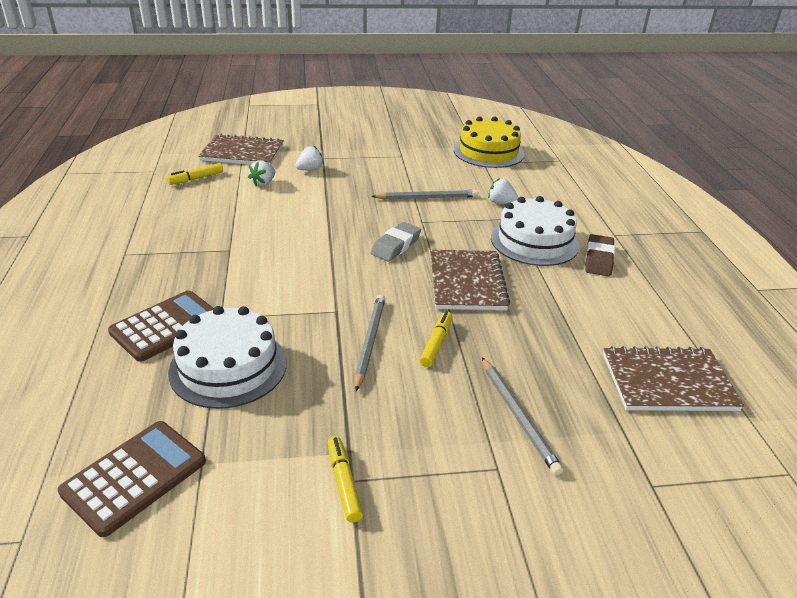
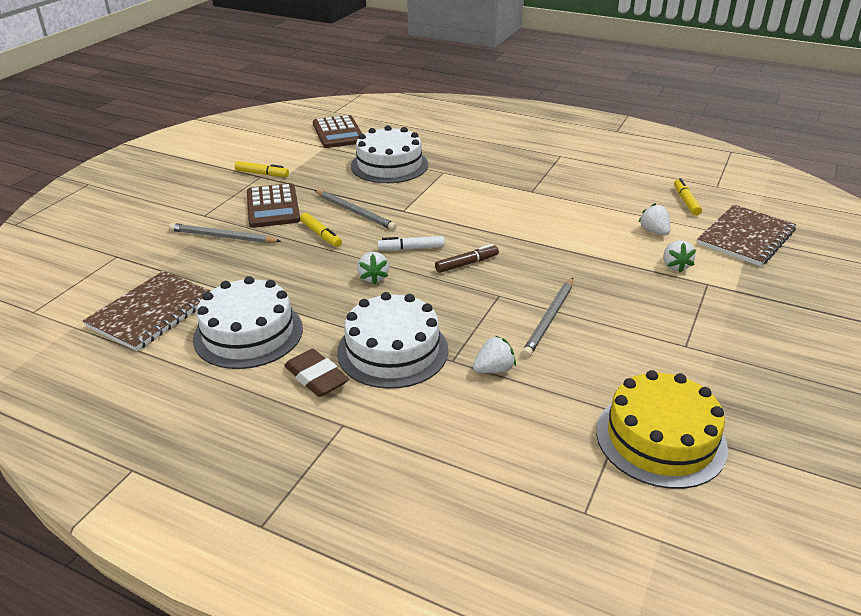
camera: 125 degrees right, 0 degrees up
brown calculator [108,290,214,362] -> brown calculator moved to [247,183,300,228]
grey eraser [370,222,421,261] -> brown marker [435,244,499,273]
brown notebook [430,250,510,310] -> white strawberry [357,252,389,285]
none -> white cake [193,276,303,369]
none -> white marker [377,236,445,250]

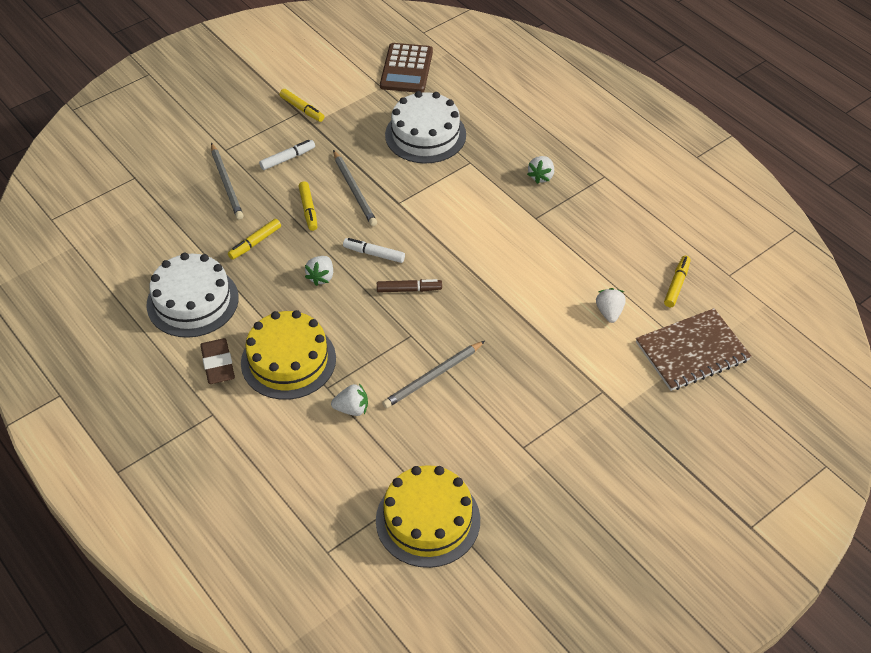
camera: 25 degrees right, 15 degrees up
brown notebook [83,271,210,351] -> none
grey pencil [169,223,281,243] -> grey pencil turned 150 degrees counterclockwise [211,143,244,220]
brown calculator [247,183,300,228] -> white marker [259,140,315,170]
white cake [337,292,448,389] -> yellow cake [241,310,336,400]
white strawberry [663,240,696,273] -> white strawberry moved to [527,156,554,184]
none -> yellow marker [228,219,281,260]

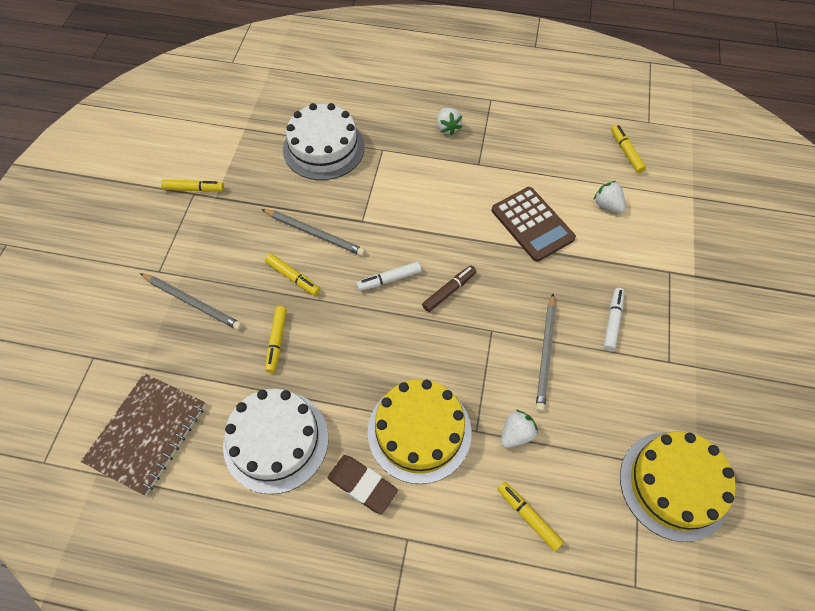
camera: 40 degrees left, 10 degrees up
white marker [259,140,315,170] -> white marker moved to [603,288,624,351]
white strawberry [305,256,333,286] -> none
brown calculator [380,43,433,93] -> brown calculator moved to [492,187,576,262]
brown notebook [636,308,752,391] -> brown notebook moved to [81,373,205,496]
none -> yellow marker [498,482,564,551]

